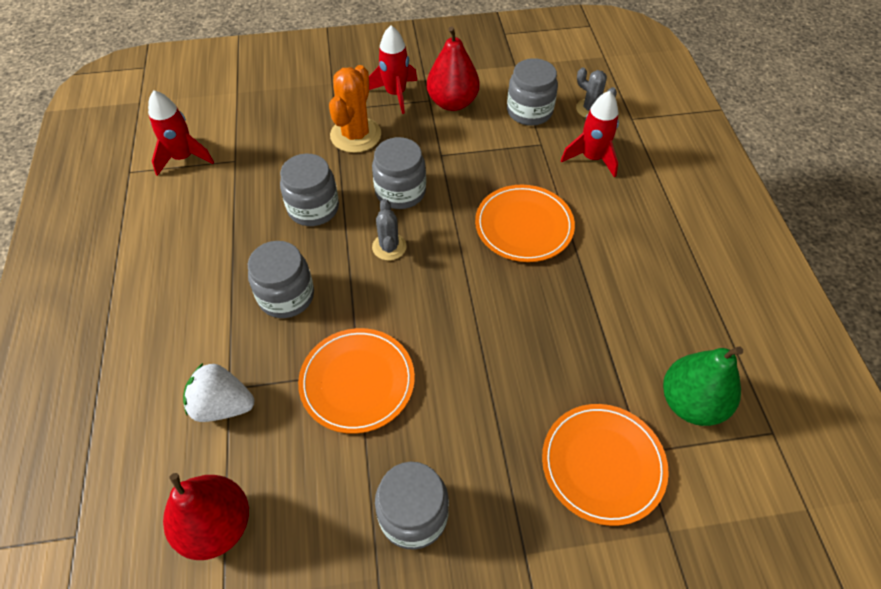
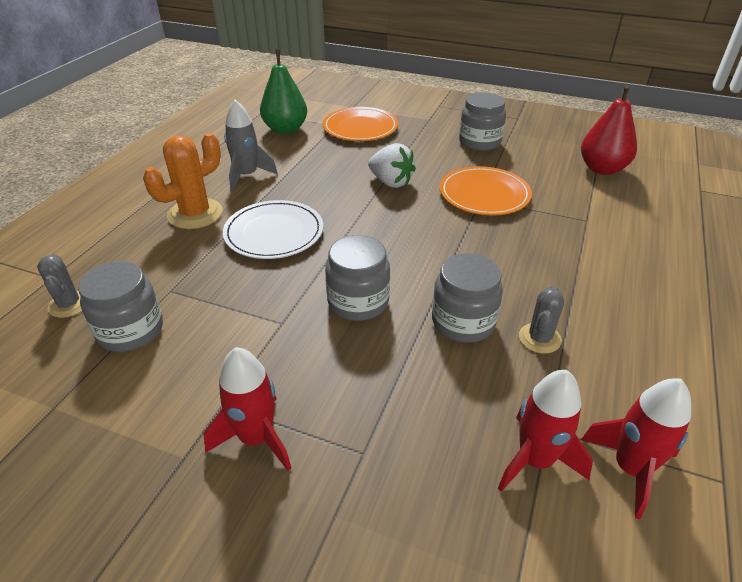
camera: 150 degrees left, 15 degrees down
white strawberry [183,363,255,422] -> white strawberry moved to [368,143,416,188]
grey jar [248,241,314,318] -> none
orange cactus [329,65,381,153] -> orange cactus moved to [143,133,223,229]
grey cactus [372,199,406,260] -> grey cactus moved to [519,286,564,354]
red pear [427,26,480,111] -> none
orange plate [475,185,575,262] -> white plate [223,200,323,259]
red rocket [561,91,619,177] -> red rocket moved to [498,370,593,492]
none -> grey rocket [224,100,278,192]

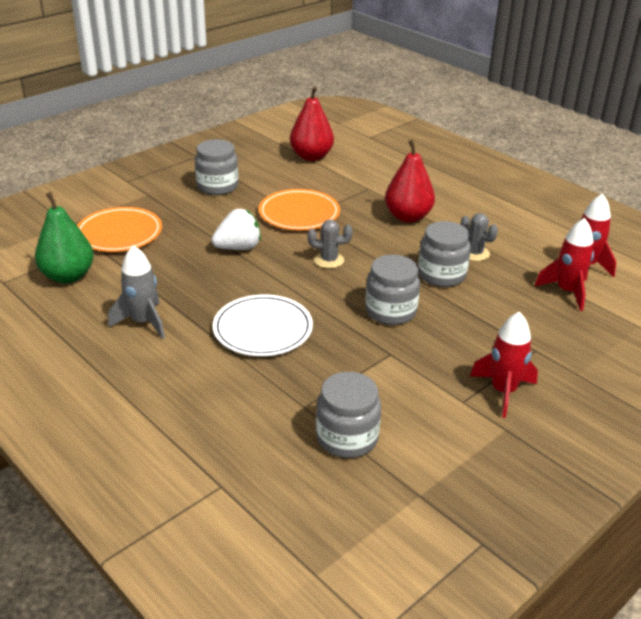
camera: 65 degrees left, 5 degrees down
grey cactus [37,254,82,318] -> grey cactus moved to [308,219,353,268]
orange cactus [143,133,223,229] -> none
none -> red pear [385,140,435,223]

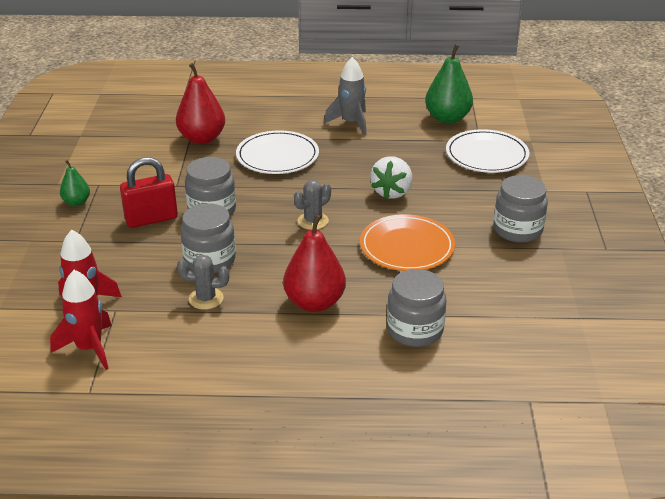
camera: 135 degrees right, 0 degrees up
orange plate [77,207,162,252] -> white plate [446,129,530,173]
red pear [290,86,334,161] -> red pear moved to [176,63,225,144]
grey jar [316,372,381,458] -> grey jar moved to [387,269,446,347]
red rocket [470,312,538,418] -> green pear [60,160,90,206]
none -> red padlock [120,157,178,228]

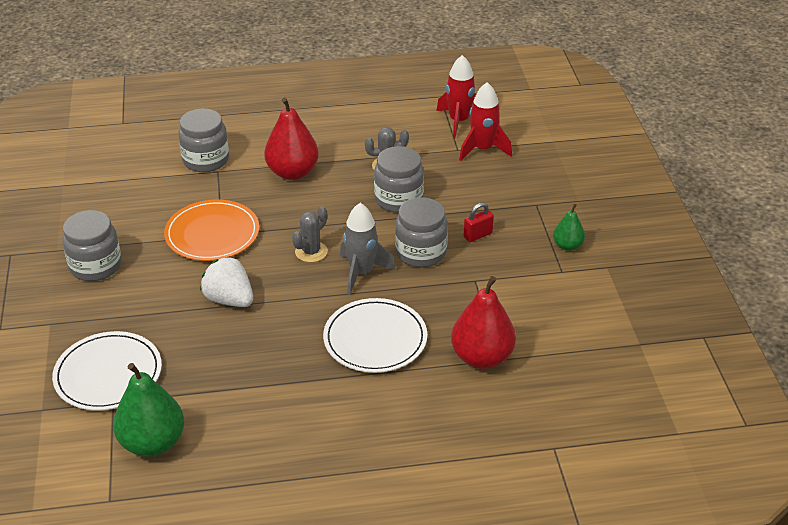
camera: 170 degrees right, 5 degrees up
red padlock [120,157,178,228] -> red padlock [463,202,494,242], size x0.56
grey rocket [324,57,367,136] -> grey rocket moved to [340,203,396,295]
white strawberry [370,156,412,199] -> white strawberry turned 60 degrees counterclockwise [200,256,253,307]

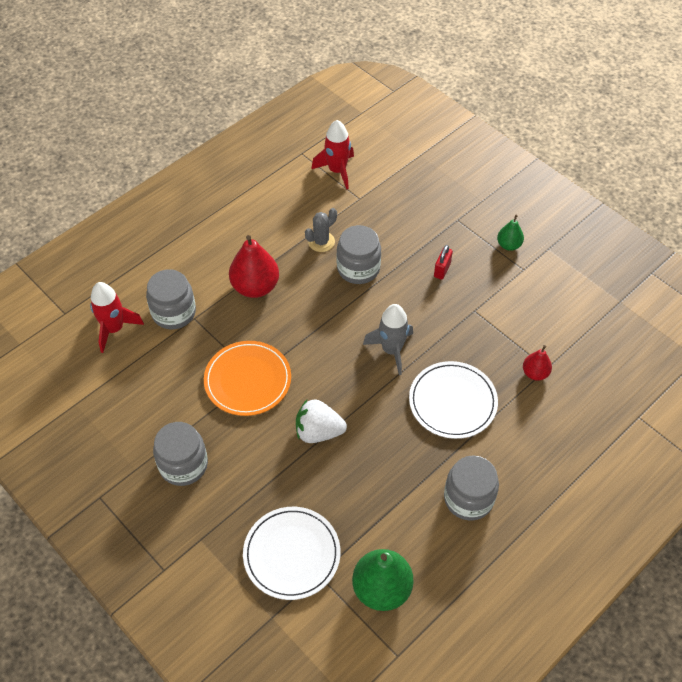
camera: 35 degrees left, 15 degrees up
grey cactus [292,206,328,262] -> none
grey jar [395,197,448,268] -> grey jar moved to [444,455,499,521]
red pear [451,276,516,369] -> red pear [523,345,552,381], size x0.54
red rocket [459,82,512,161] -> red rocket moved to [90,282,144,353]

